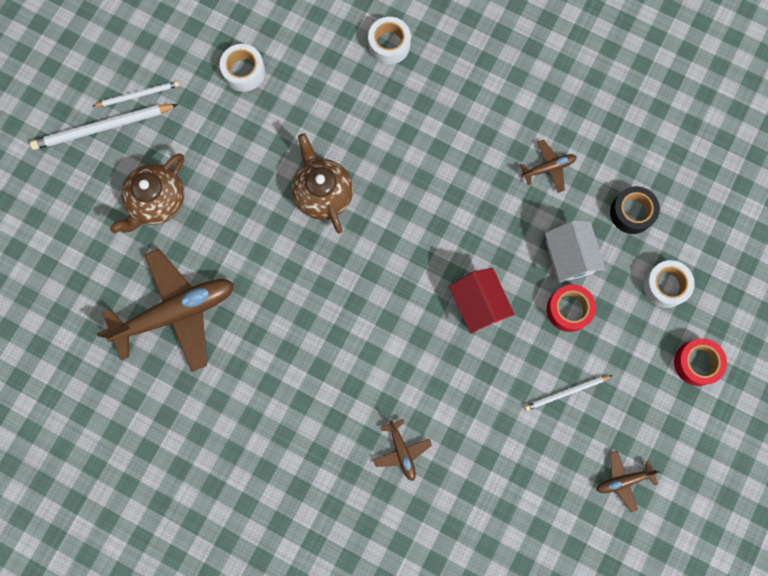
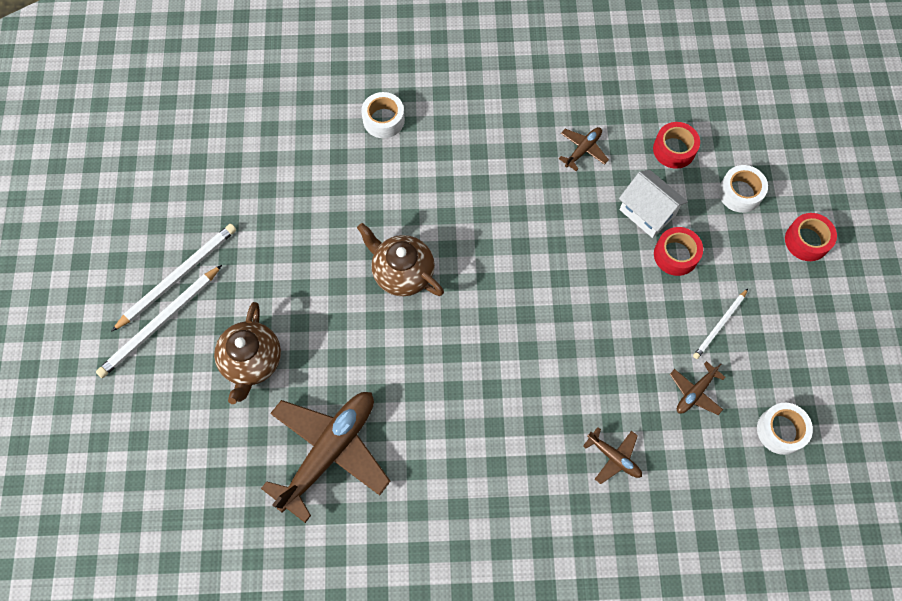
camera: 30 degrees left, 10 degrees down
white pencil [93,81,179,107] -> white pencil [111,224,236,332], size x1.68
white tape [220,44,265,92] -> white tape moved to [757,403,813,455]
red house [449,268,514,334] -> none
brown plane [597,451,661,512] -> brown plane moved to [670,361,726,415]
black tape [610,186,660,234] -> red tape [653,122,700,169]

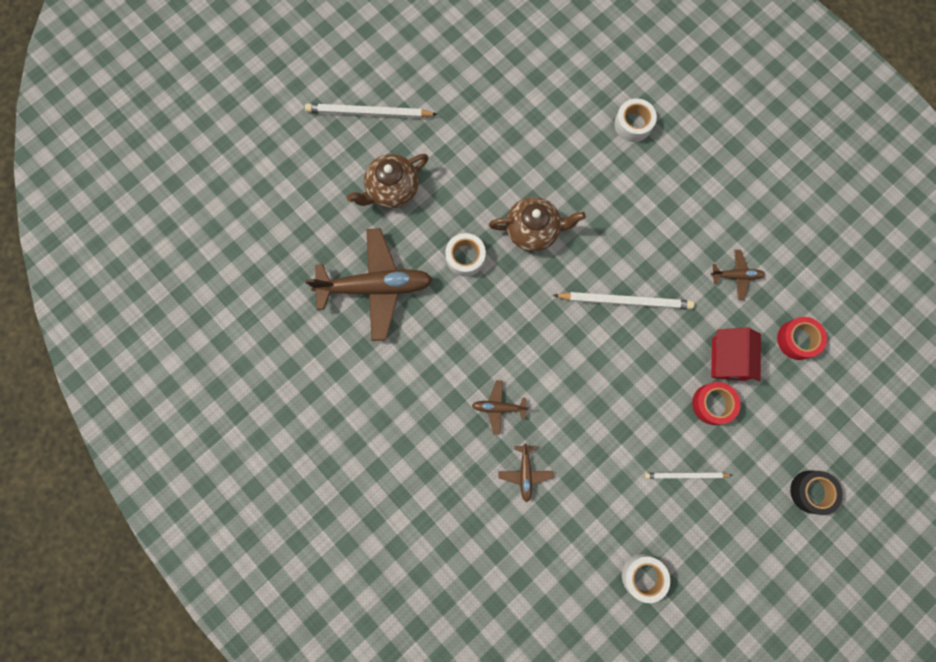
camera: 50 degrees right, 10 degrees up
white pencil [111,224,236,332] -> white pencil moved to [553,292,694,309]
brown teapot [357,223,444,296] -> brown teapot turned 90 degrees clockwise [489,197,586,252]
white house [619,170,688,238] -> red house [711,327,761,381]
brown plane [670,361,726,415] -> brown plane moved to [472,380,529,435]
white tape [719,165,768,213] -> white tape moved to [445,233,486,277]
red tape [785,213,837,261] -> black tape [790,471,843,515]

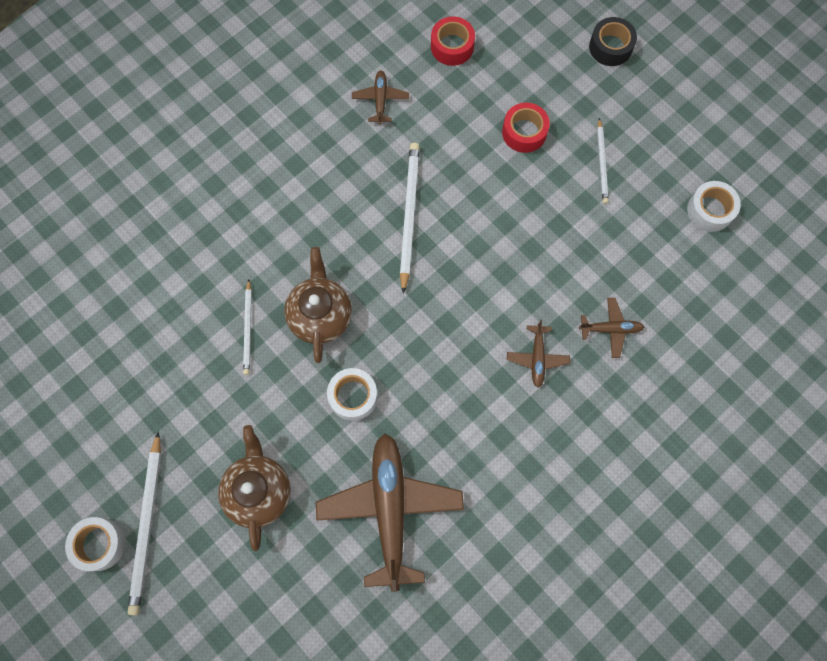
camera: 90 degrees left, 5 degrees down
brown teapot [347,154,429,208] -> brown teapot turned 150 degrees counterclockwise [218,425,291,551]
white tape [614,99,657,142] -> white tape moved to [65,517,125,571]
red house [711,327,761,381] -> none
none -> white pencil [243,279,252,375]

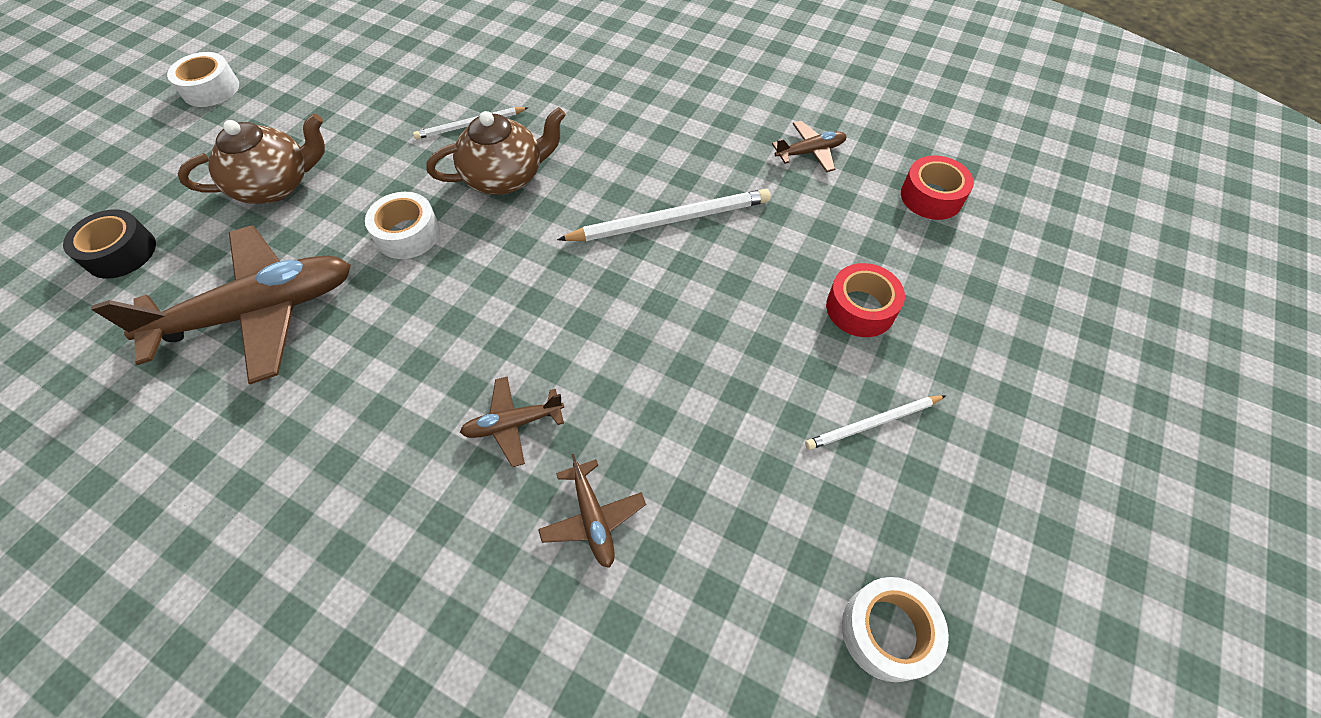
camera: 70 degrees right, 15 degrees down
white pencil [128,431,161,615] -> none
black tape [589,17,637,66] -> black tape moved to [63,209,156,278]

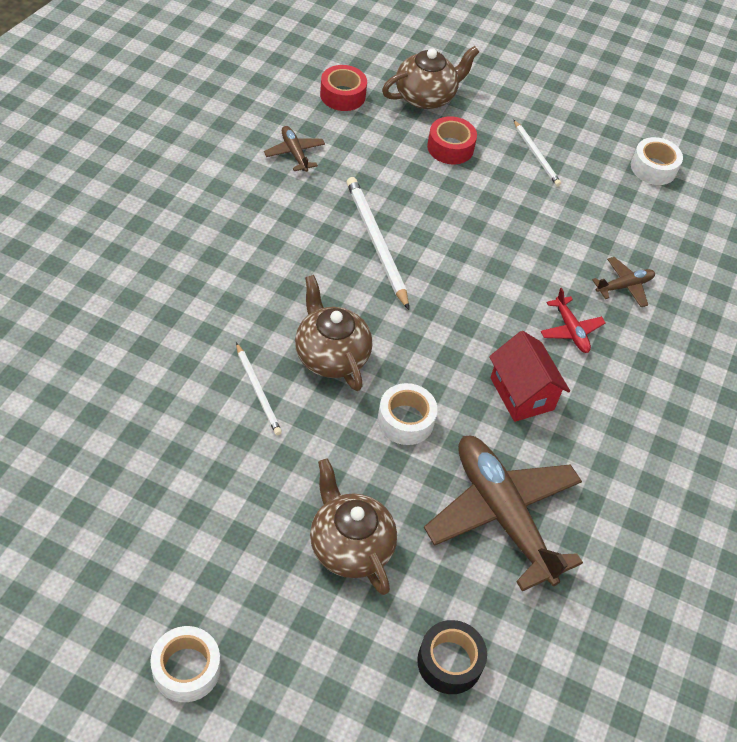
camera: 100 degrees left, 5 degrees down
brown plane [460,377,564,467] -> red plane [540,288,605,353]
none -> brown teapot [382,46,479,109]
none -> red house [489,331,570,422]

